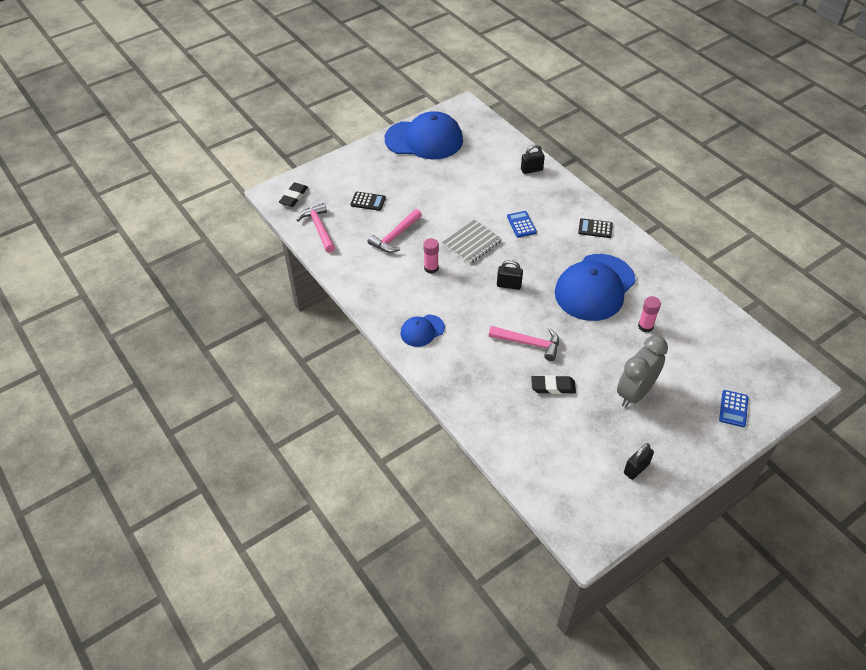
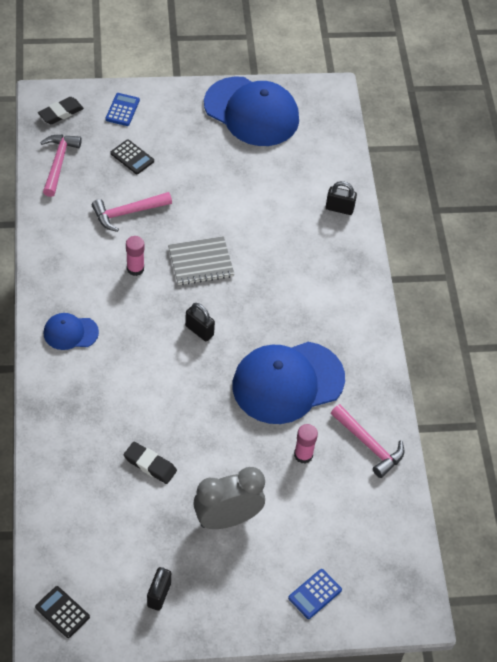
camera: 25 degrees right, 5 degrees up
pink hammer [489,326,559,361] -> pink hammer moved to [331,404,404,478]
blue calculator [507,211,537,238] -> blue calculator moved to [105,93,140,126]
black calculator [578,218,613,238] -> black calculator moved to [35,586,90,638]
black padlock [624,443,654,480] -> black padlock turned 60 degrees counterclockwise [147,567,171,611]

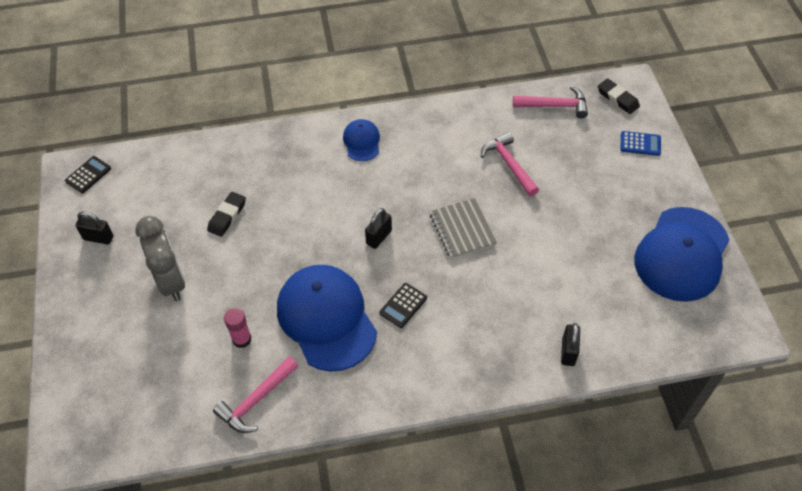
camera: 90 degrees right, 0 degrees up
black calculator [110,139,154,174] -> black calculator moved to [379,283,427,328]
pink glue stick [126,236,144,276] -> none
blue calculator [288,569,342,619] -> none

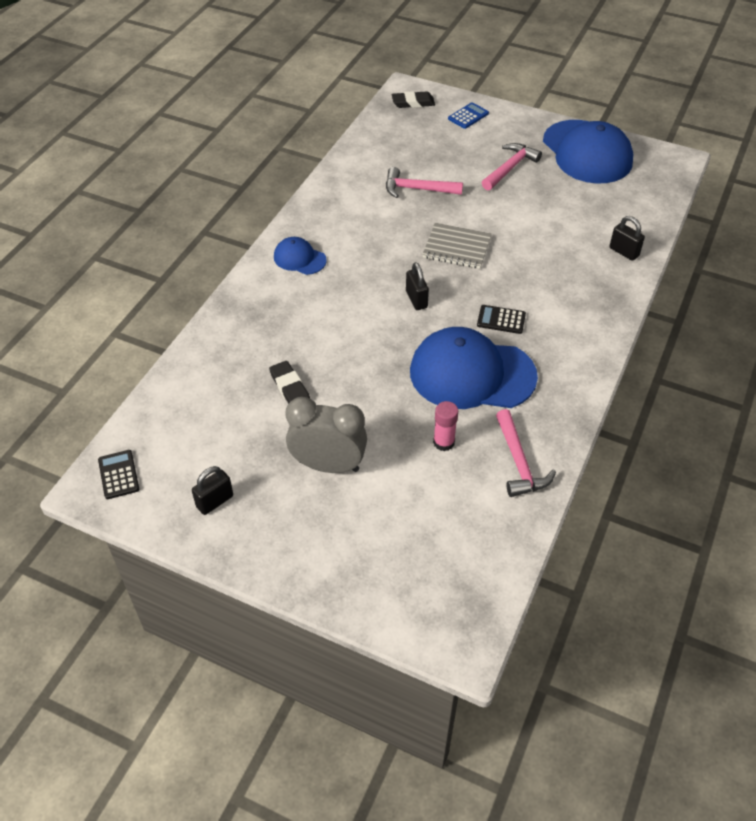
camera: 55 degrees left, 5 degrees down
black calculator [379,283,427,328] -> black calculator turned 120 degrees clockwise [477,305,526,334]
pink hammer [513,86,588,118] -> pink hammer moved to [482,143,542,190]

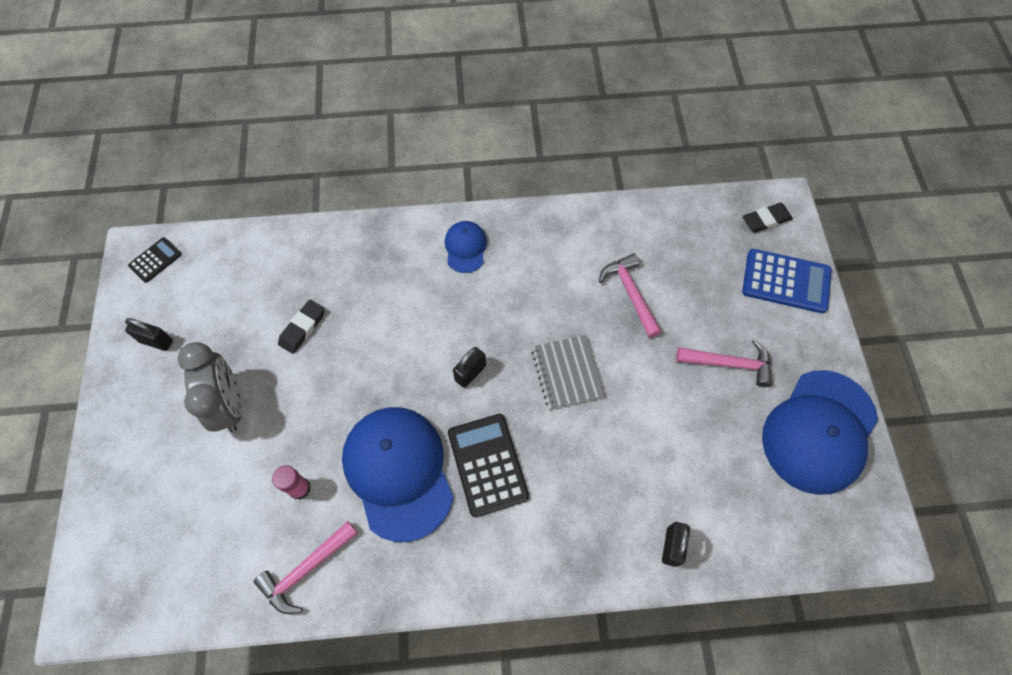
camera: 60 degrees right, 15 degrees up
black eraser [392,91,435,108] -> black eraser turned 75 degrees counterclockwise [742,203,793,233]
blue calculator [448,102,489,129] -> blue calculator [742,249,832,313], size x1.80
black calculator [477,305,526,334] -> black calculator [448,414,529,517], size x1.80

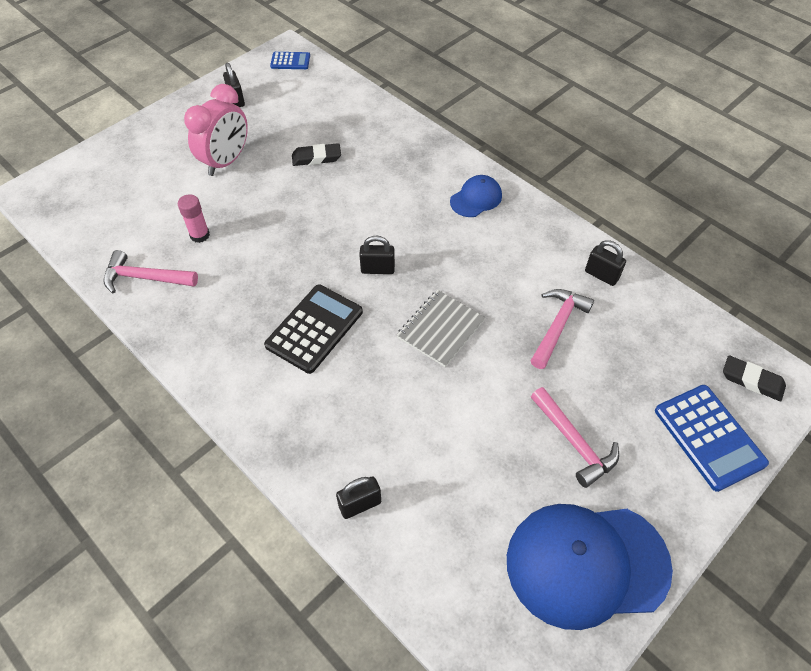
camera: 50 degrees right, 10 degrees down
black calculator [128,237,182,283] -> blue calculator [270,52,310,69]
grey clock [178,342,242,432] -> pink clock [184,84,248,176]
blue cap [342,407,454,542] -> none
none -> black padlock [585,240,626,286]

